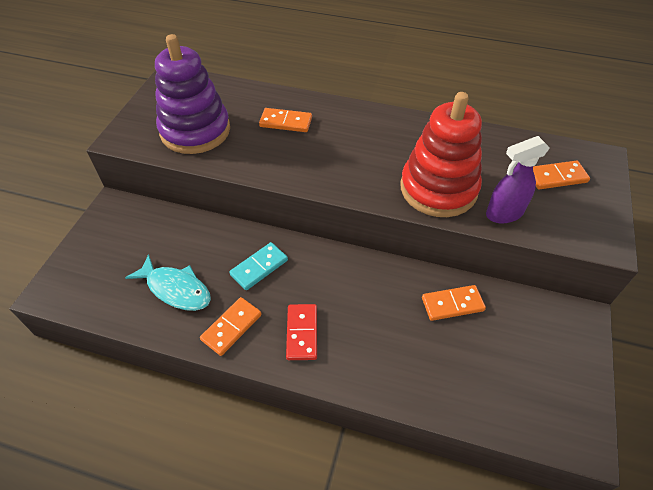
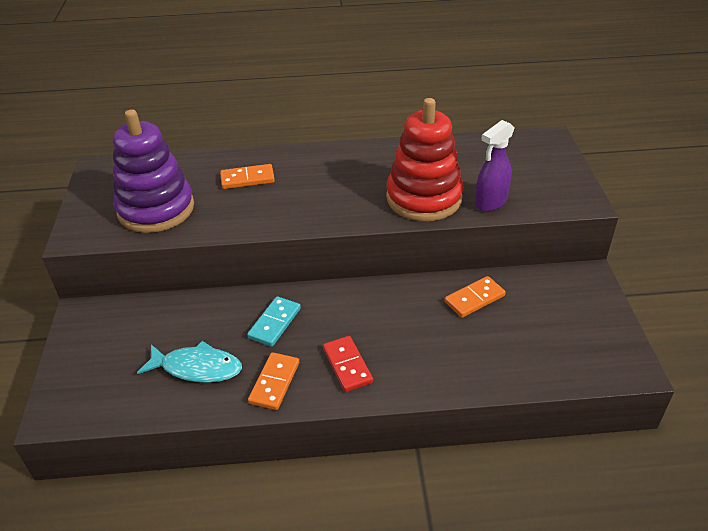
camera: 20 degrees left, 10 degrees down
orange domino [533,160,590,189] -> none

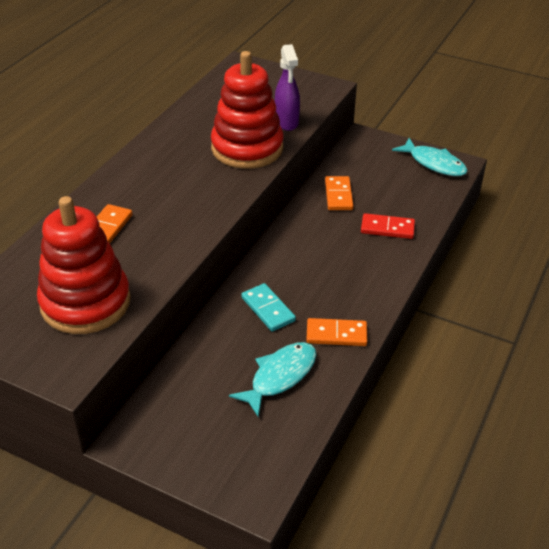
camera: 60 degrees left, 0 degrees up
purple stacking toy [113,109,194,233] -> red stacking toy [37,196,131,334]
orange domino [248,352,299,410] -> orange domino turned 45 degrees counterclockwise [306,318,367,346]
red domino [323,336,373,392] -> red domino moved to [361,213,415,239]
none -> turquoise fish [392,138,468,176]

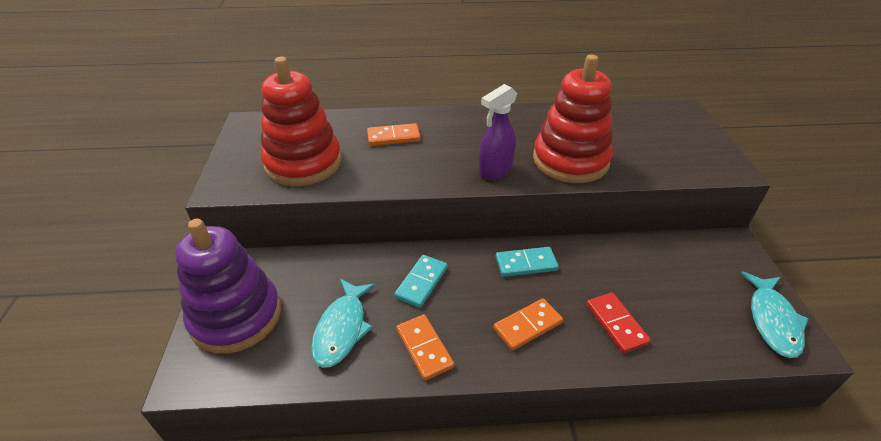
camera: 60 degrees right, 0 degrees up
turquoise fish [229,342,317,417] -> turquoise fish turned 90 degrees clockwise [311,279,376,368]
purple spray bottle [275,44,300,131] -> purple spray bottle moved to [479,84,517,180]
orange domino [325,176,354,210] -> orange domino moved to [493,298,563,351]
none -> purple stacking toy [175,219,281,354]
none -> turquoise domino [496,247,559,277]

